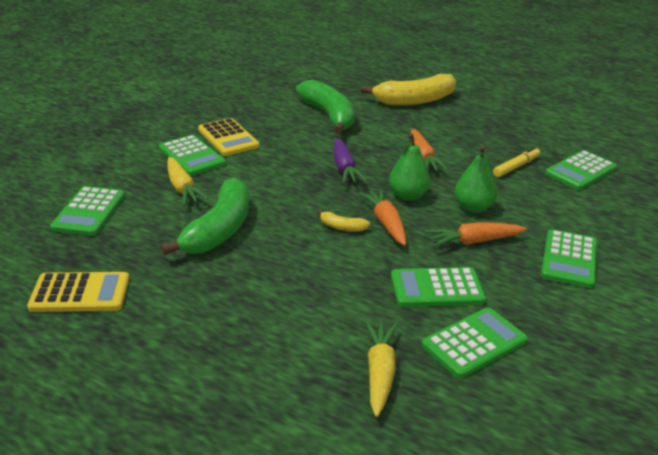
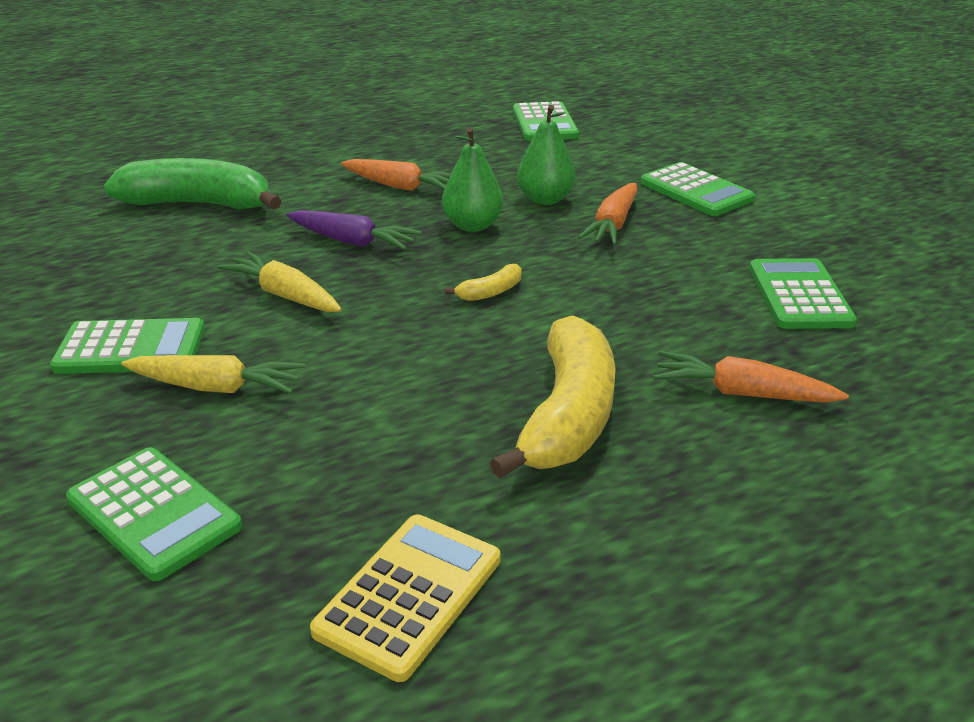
camera: 55 degrees left, 0 degrees up
green banana [161,178,249,255] -> none
yellow calculator [198,118,259,156] -> none
orange carrot [358,189,406,246] -> orange carrot moved to [654,351,849,403]
yellow banana [361,74,456,105] -> yellow banana moved to [490,315,616,478]
yellow carrot [365,320,397,417] -> yellow carrot moved to [217,251,342,312]
green calculator [391,267,486,307] -> none
yellow marker [493,147,540,177] -> none

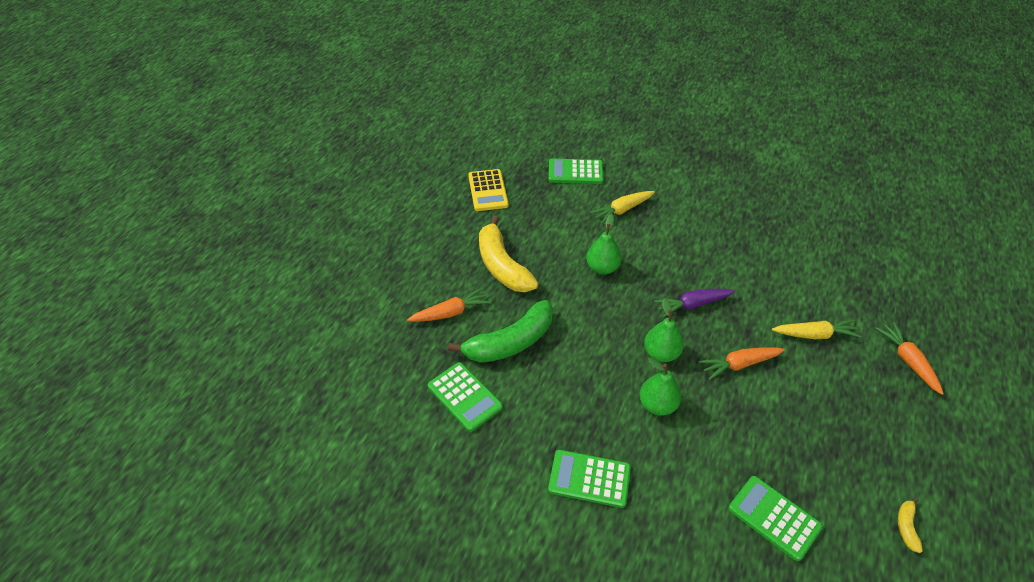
camera: 140 degrees right, 15 degrees up
green calculator [50,318,205,374] -> none
green banana [104,158,282,210] -> green banana moved to [448,300,553,363]
yellow carrot [217,251,342,312] -> yellow carrot moved to [772,319,862,339]
yellow banana [445,264,521,301] -> yellow banana moved to [898,497,923,553]
orange carrot [578,183,638,245] -> orange carrot moved to [875,322,944,395]
none -> green pear [586,214,622,275]

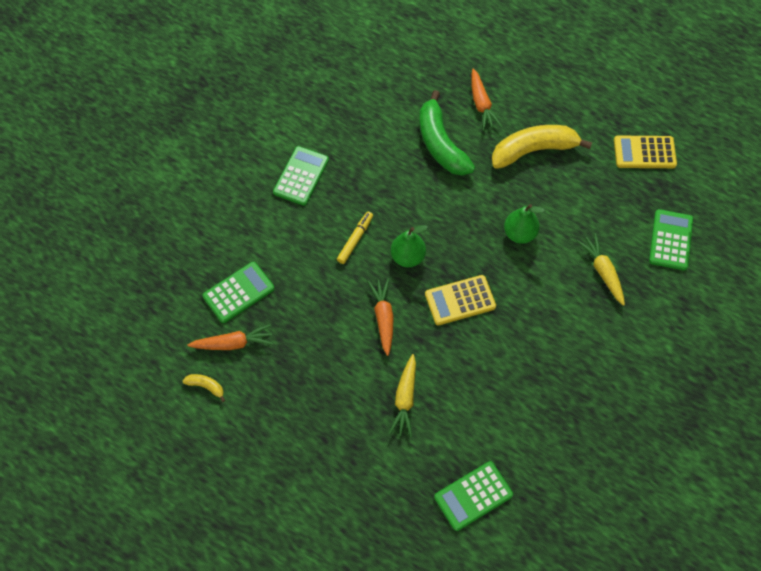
camera: 100 degrees right, 15 degrees up
green calculator [428,362,503,432] -> green calculator moved to [434,461,513,531]
green pear [640,357,681,416] -> yellow marker [337,212,373,264]
purple carrot [654,289,735,318] -> yellow calculator [425,275,496,325]
orange carrot [875,322,944,395] -> orange carrot moved to [187,324,273,350]

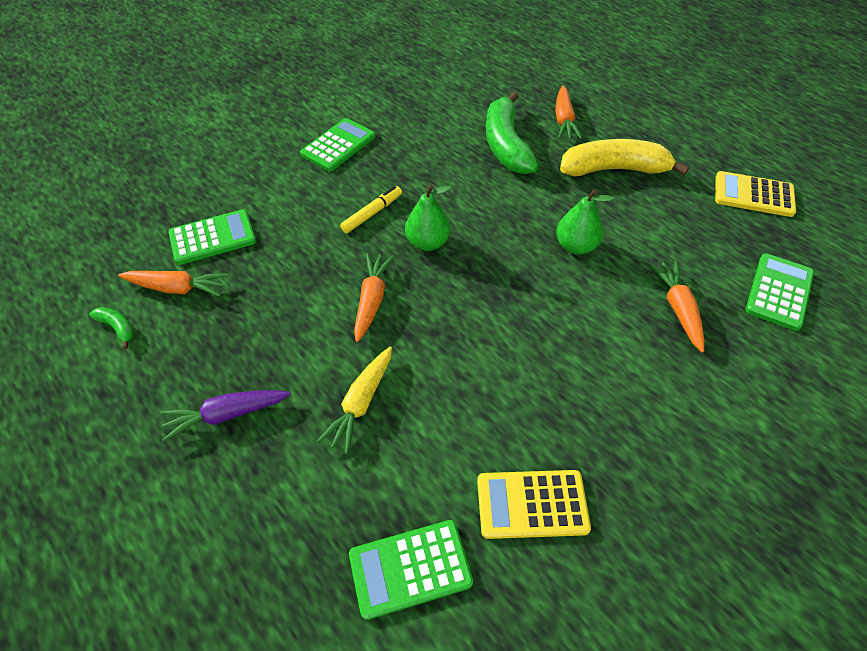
camera: 15 degrees right, 10 degrees down
yellow banana [183,374,225,402] -> green banana [89,307,134,349]
yellow calculator [425,275,496,325] -> yellow calculator moved to [477,470,591,539]
yellow carrot [577,234,625,306] -> orange carrot [649,261,704,353]
none -> purple carrot [160,390,291,442]

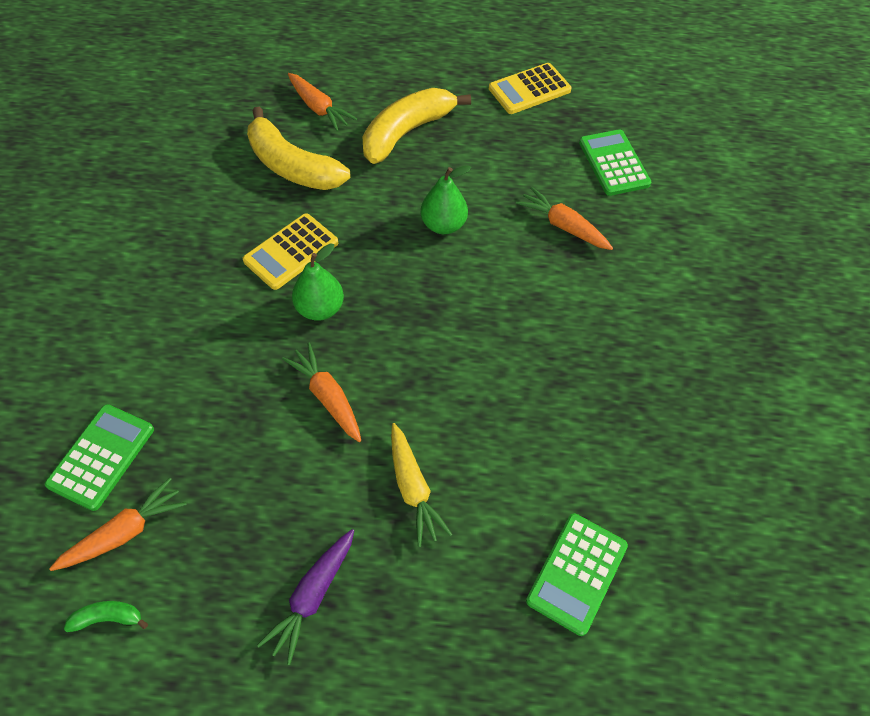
camera: 45 degrees left, 5 degrees up
green calculator [300,118,375,171] -> none
yellow marker [340,186,402,233] -> none
yellow calculator [477,470,591,539] -> yellow calculator moved to [243,213,338,290]
green banana [486,92,538,174] -> yellow banana [247,107,350,190]

